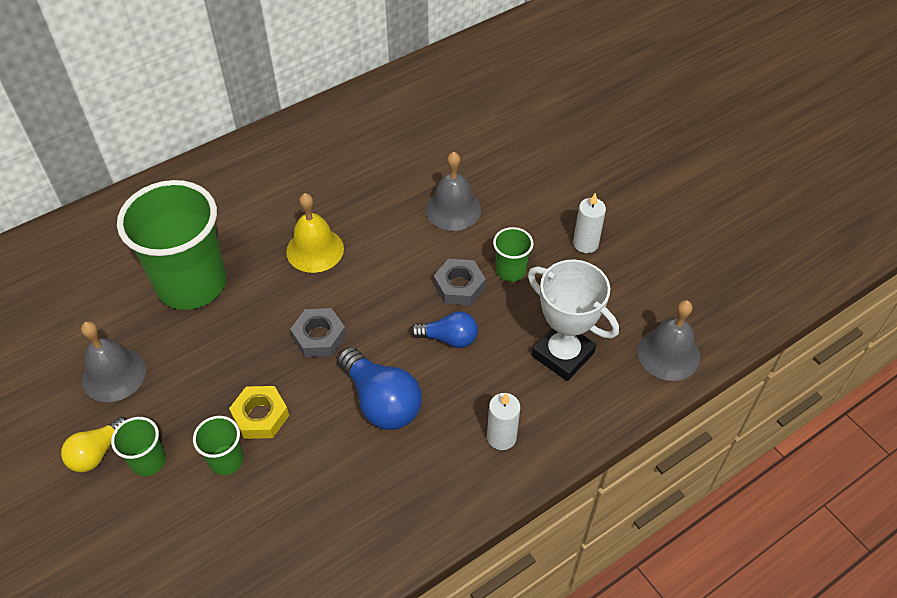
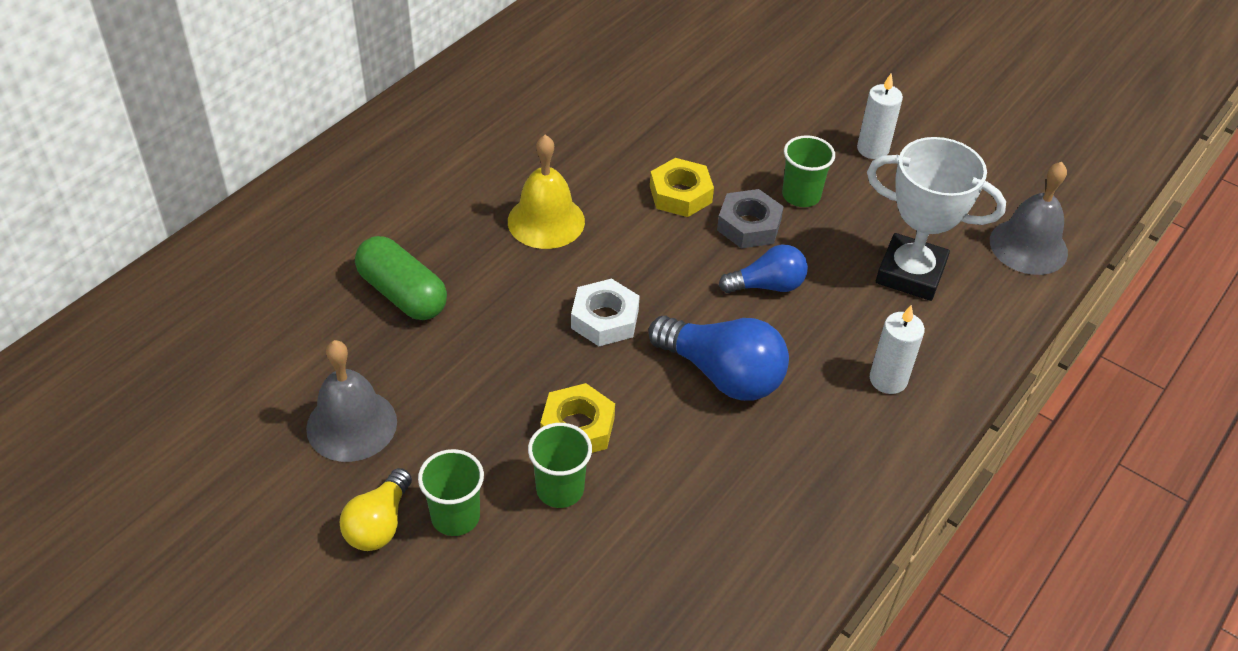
camera: 20 degrees left, 5 degrees down
green cup [117,180,226,310] -> green capsule [355,236,447,320]
grey nut [290,308,346,357] -> white nut [571,279,640,346]
grey bell [426,152,481,231] -> none
none -> yellow nut [650,158,714,217]

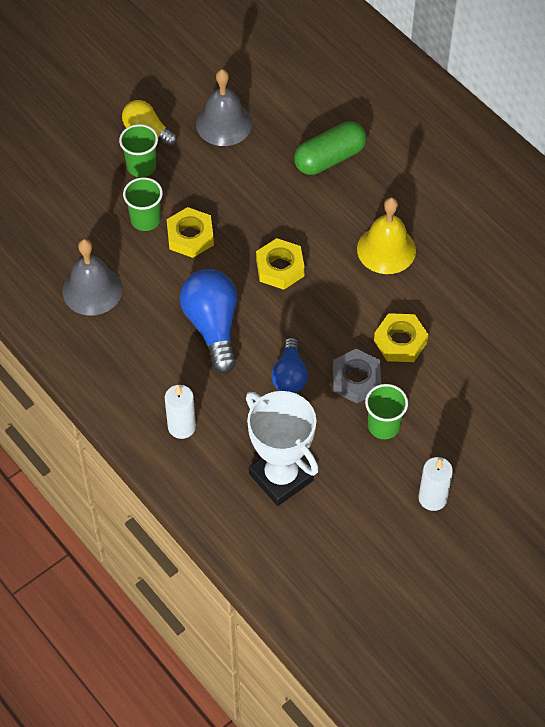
camera: 105 degrees right, 10 degrees up
white nut [571,279,640,346] -> yellow nut [256,238,305,290]
blue light bulb [648,315,789,401] -> blue light bulb turned 120 degrees clockwise [180,269,237,374]
white trophy [867,137,1006,301] -> white trophy turned 75 degrees counterclockwise [246,391,319,506]
grey bell [990,162,1068,275] -> grey bell moved to [63,239,122,316]

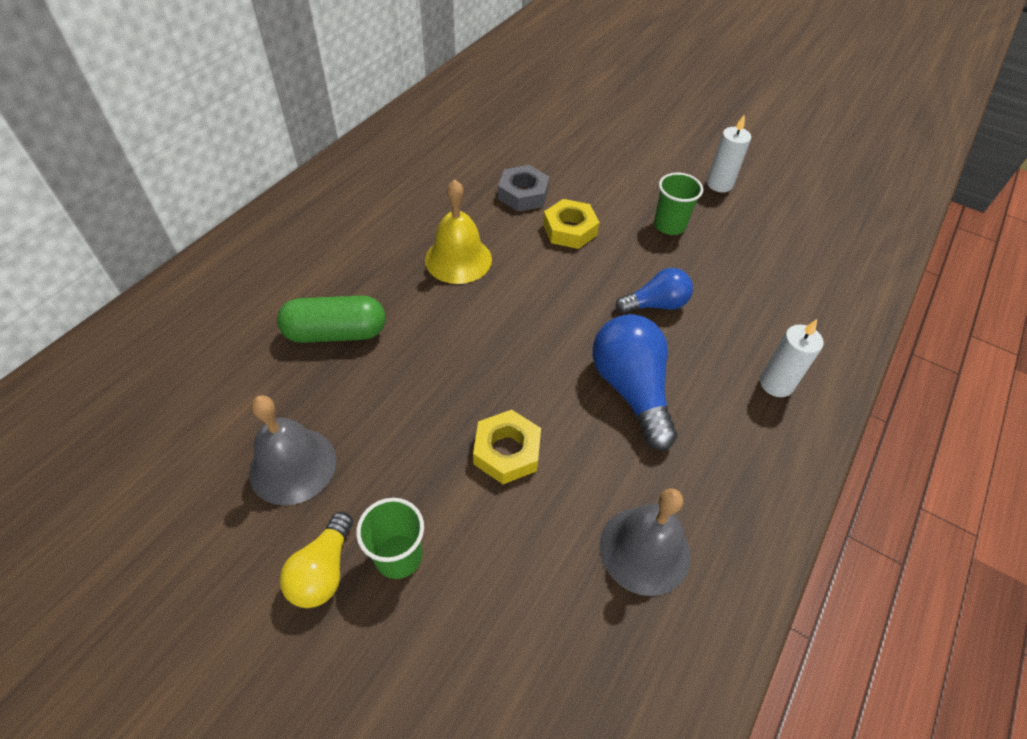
camera: 110 degrees left, 5 degrees down
green cup [123,177,163,231] -> none
blue light bulb [180,269,237,374] -> blue light bulb turned 105 degrees clockwise [592,314,678,451]
white trophy [246,391,319,506] -> none
yellow nut [256,238,305,290] -> none
green capsule [294,121,367,175] -> green capsule turned 45 degrees counterclockwise [277,295,386,343]
grey nut [333,349,381,403] -> grey nut moved to [498,165,549,211]

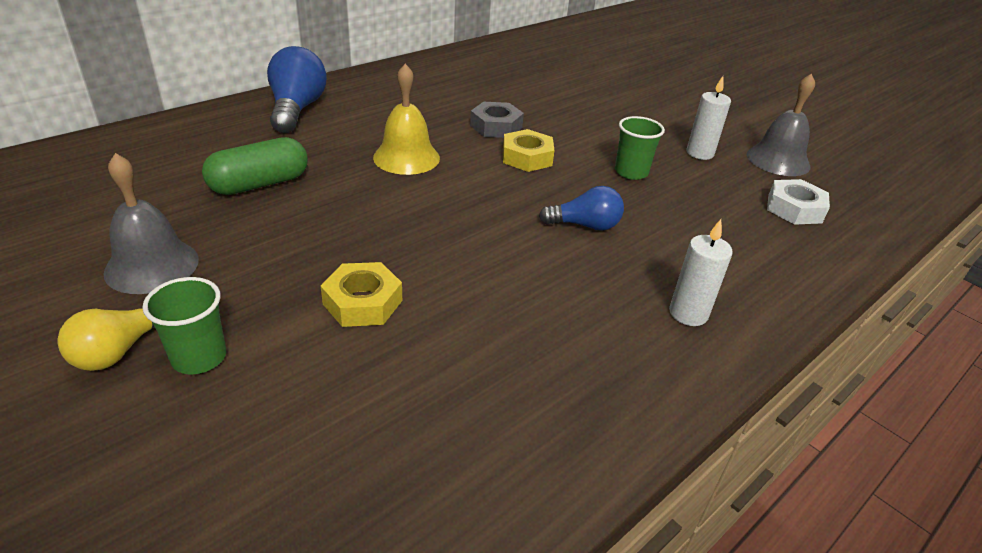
camera: 15 degrees right, 15 degrees down
green capsule [277,295,386,343] -> green capsule turned 45 degrees counterclockwise [202,137,308,195]
blue light bulb [592,314,678,451] -> blue light bulb moved to [267,46,327,133]
grey bell [600,488,691,596] -> grey bell moved to [747,73,815,176]
none -> white nut [767,179,830,225]

